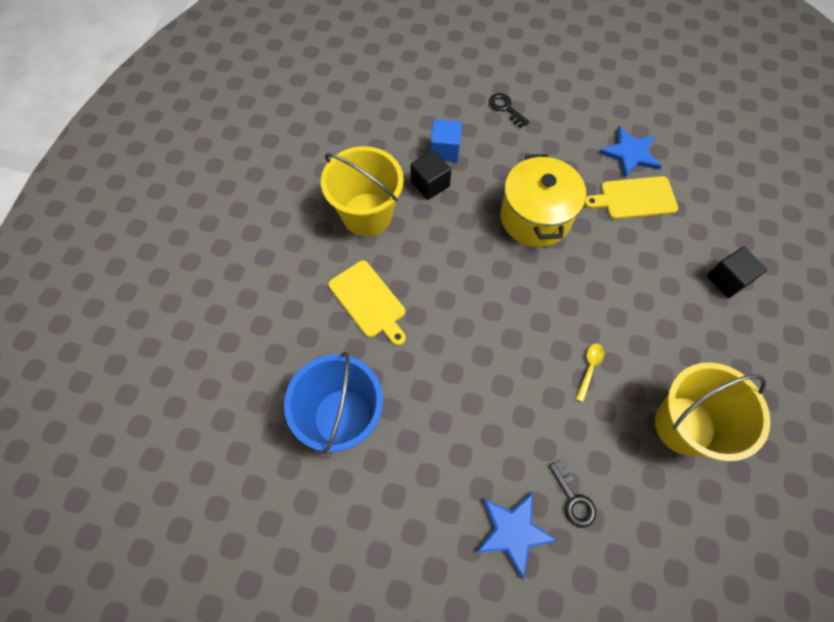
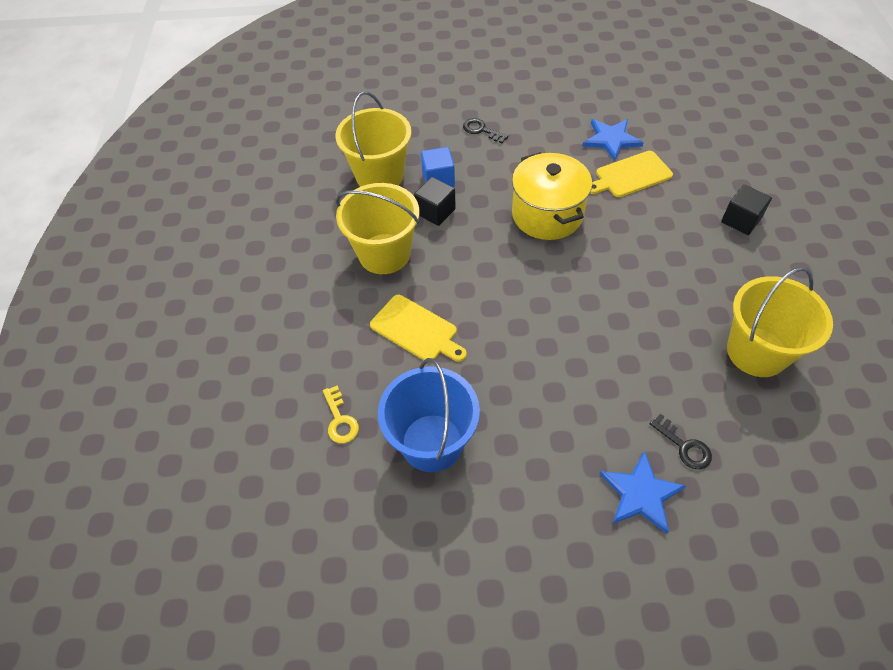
camera: 15 degrees left, 10 degrees down
yellow spoon [576,344,605,402] -> none
none -> yellow key [323,386,359,443]
none -> yellow bucket [336,91,412,187]

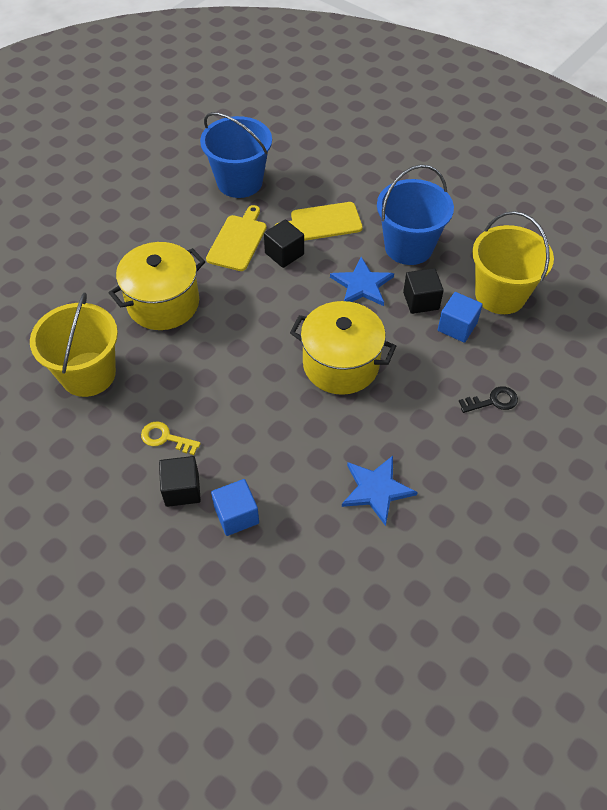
camera: 130 degrees right, 0 degrees up
yellow key [323,386,359,443] -> yellow key moved to [141,422,201,455]
yellow bucket [336,183,419,274] -> blue bucket [377,164,454,265]
yellow cutting board [590,151,673,197] -> yellow cutting board moved to [206,205,267,271]
blue star [600,451,686,534] -> blue star moved to [330,257,394,306]
black key [649,414,712,469] -> none
none -> yellow pot [109,242,205,330]
none -> blue cube [211,479,259,536]
none -> black cube [264,219,304,268]

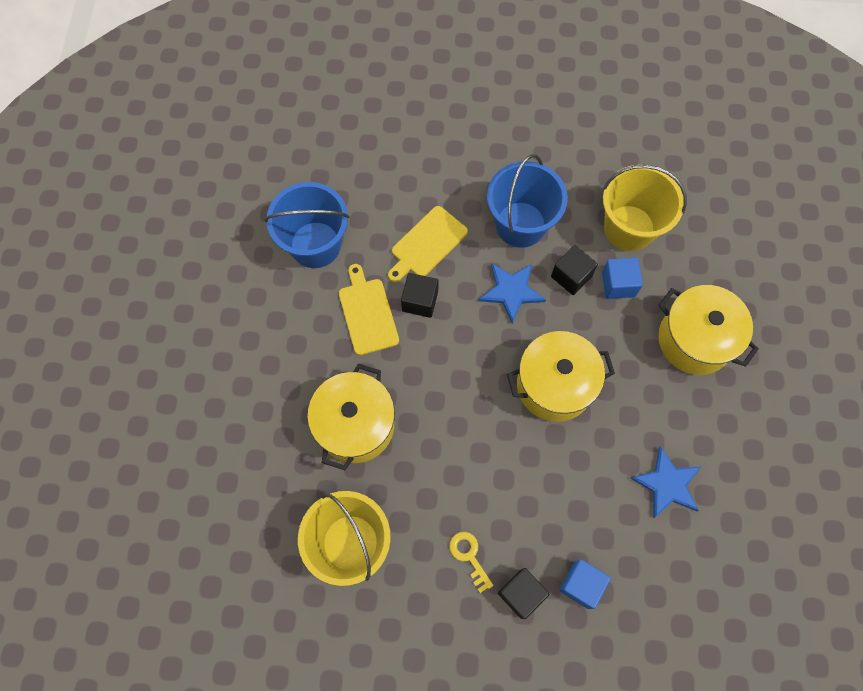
camera: 35 degrees left, 15 degrees up
yellow key [141,422,201,455] -> yellow key turned 75 degrees clockwise [449,532,494,593]
black key [459,386,518,413] -> yellow pot [658,285,759,375]

